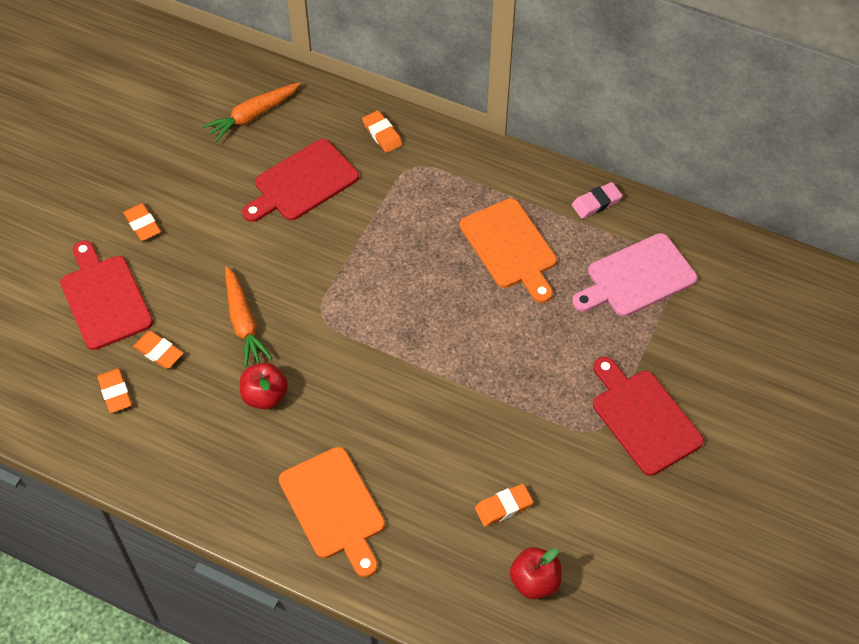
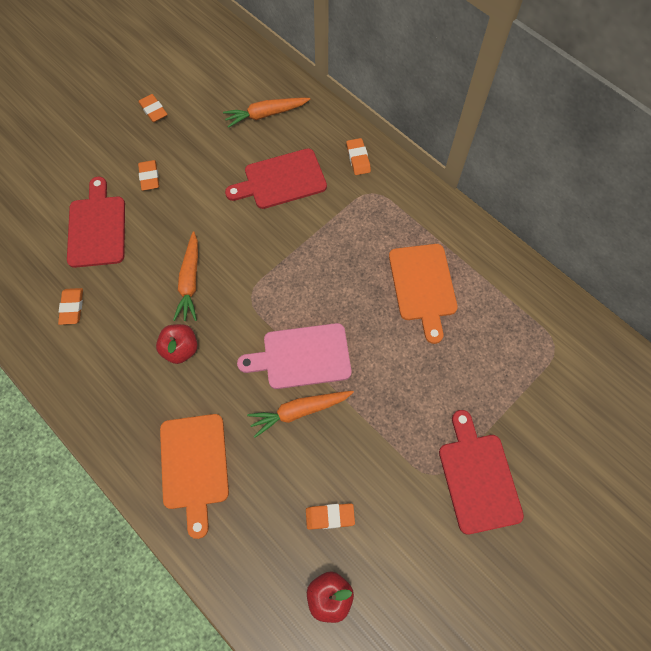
camera: 20 degrees right, 10 degrees up
orange eraser [133,331,183,369] -> orange eraser moved to [138,94,168,122]
pink eraser [572,182,623,219] -> none
pink cutting board [572,233,697,317] -> pink cutting board moved to [237,323,351,389]
none -> orange carrot [247,391,354,438]

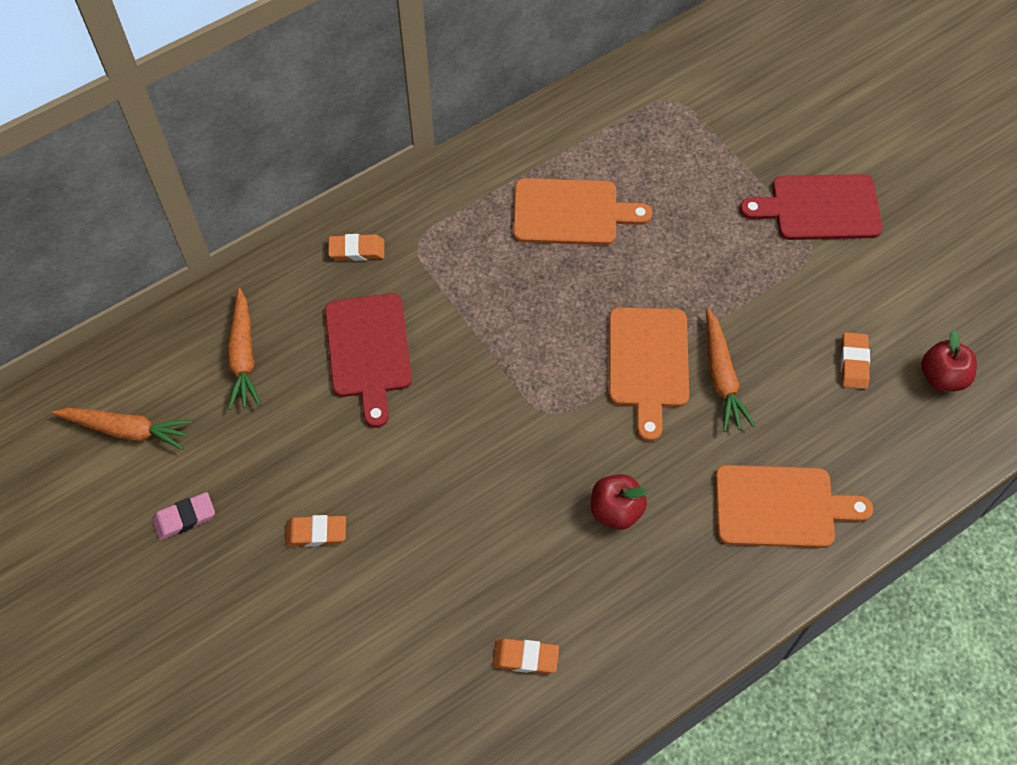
camera: 80 degrees left, 5 degrees down
red cutting board [67,177,125,268] -> none
orange eraser [138,94,168,122] -> pink eraser [152,492,215,540]
orange carrot [173,231,198,321] -> orange carrot moved to [52,408,192,450]
pink cutting board [237,323,351,389] -> orange cutting board [609,307,689,442]

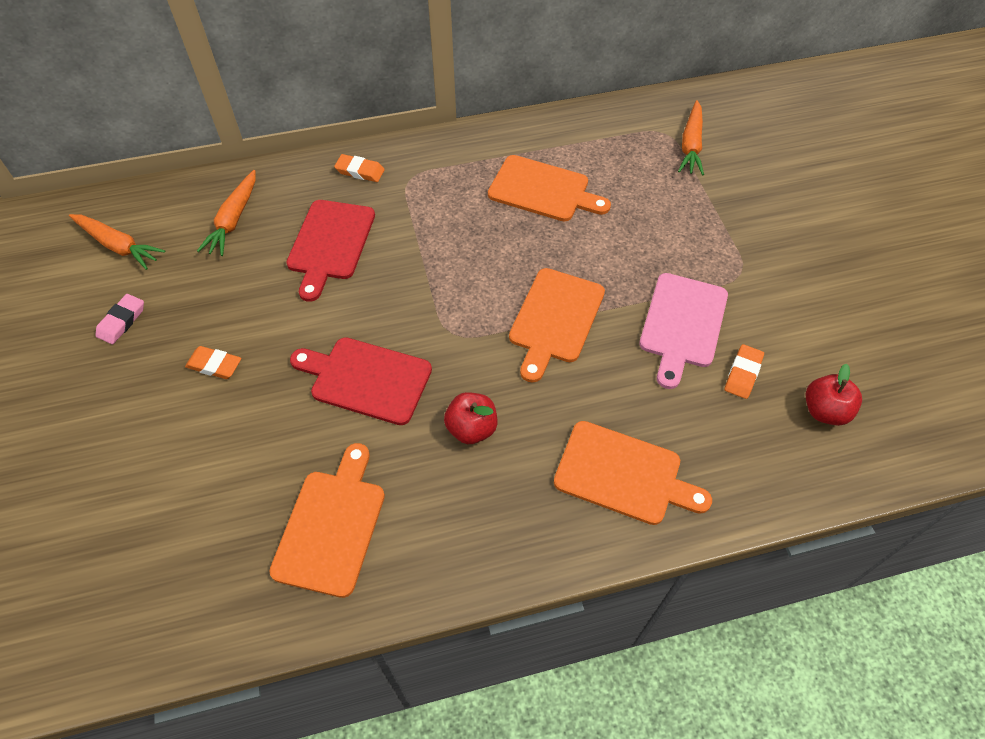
camera: 20 degrees right, 5 degrees down
pink eraser [152,492,215,540] -> pink eraser turned 60 degrees counterclockwise [96,294,144,344]
orange eraser [492,639,559,674] -> orange cutting board [269,443,385,598]
orange carrot [706,308,755,432] -> orange carrot moved to [678,100,704,176]
red cutting board [740,174,883,240] -> red cutting board moved to [290,337,432,425]
none -> pink cutting board [639,273,728,389]

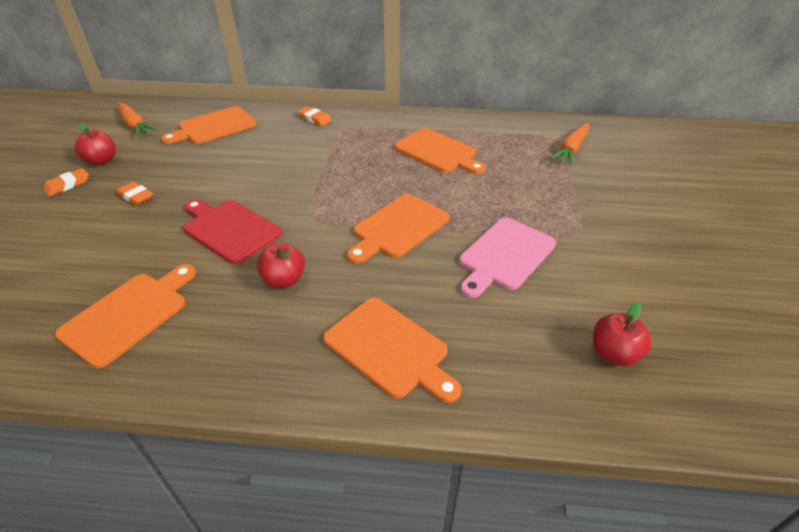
camera: 20 degrees right, 15 degrees down
pink eraser [96,294,144,344] -> red apple [75,123,115,165]
orange carrot [197,170,255,256] -> orange cutting board [161,106,257,144]
red cutting board [286,200,375,302] -> none
orange eraser [724,344,764,399] -> orange eraser moved to [43,168,89,196]

